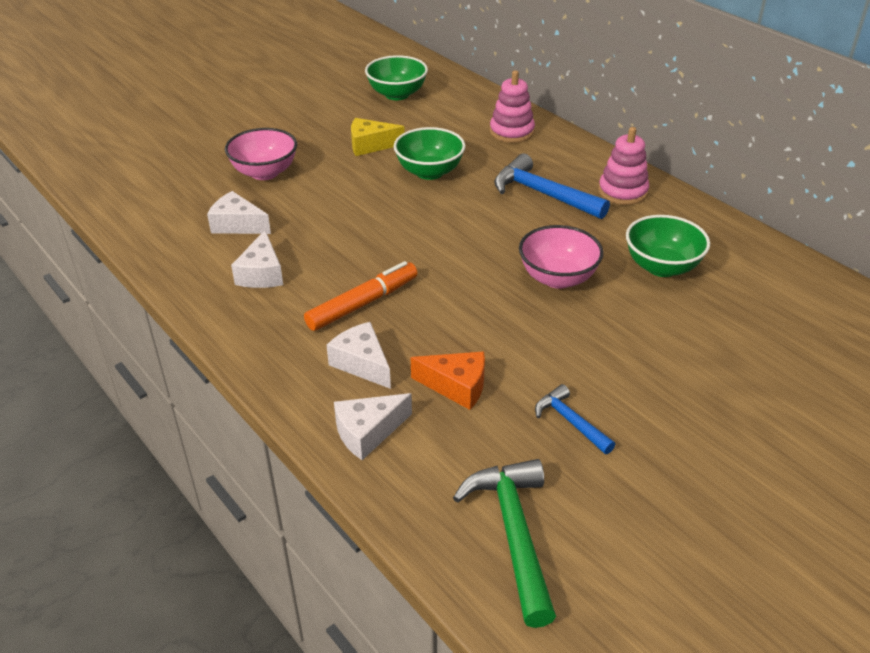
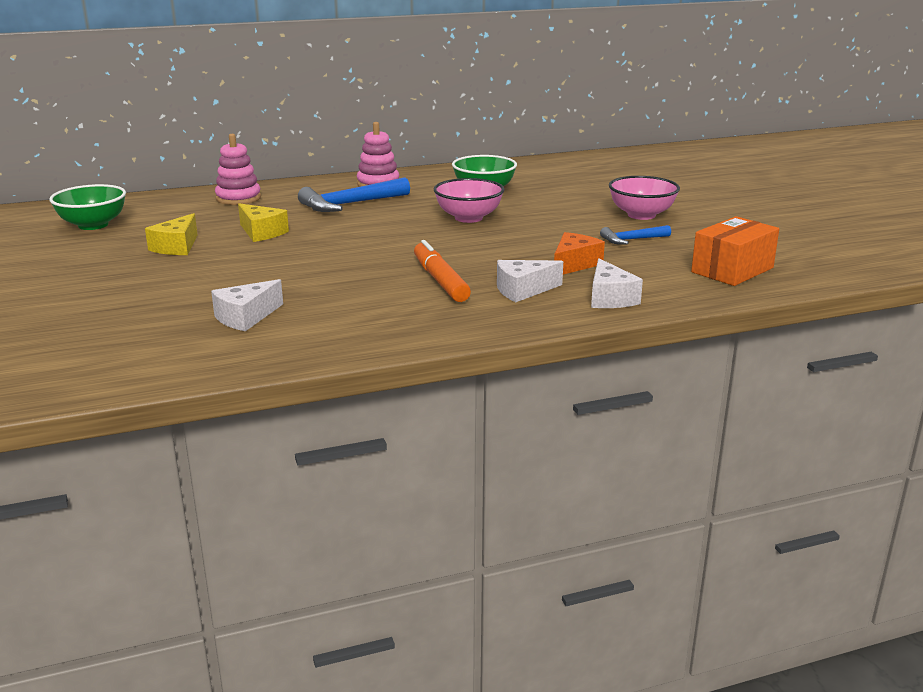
camera: 70 degrees left, 15 degrees down
pink bowl [225,128,297,180] -> pink bowl moved to [609,176,680,220]
white cheese [231,230,283,288] -> none
green bowl [394,127,465,180] -> yellow cheese [238,203,289,242]
green hammer [453,459,556,628] -> orange box [691,216,779,286]

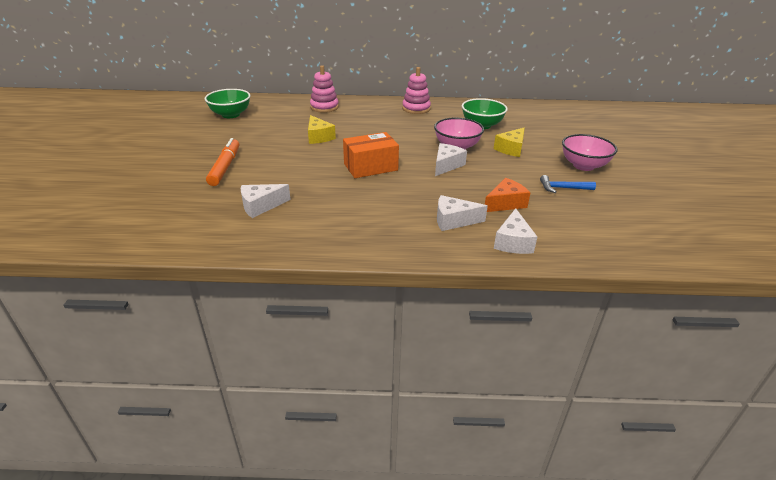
camera: 20 degrees right, 10 degrees up
yellow cheese [145,213,198,255] -> yellow cheese moved to [494,127,525,157]
blue hammer [298,177,410,212] -> none
orange marker [414,240,471,302] -> orange marker moved to [206,138,239,186]
orange box [691,216,779,286] -> orange box moved to [343,132,399,178]
none -> white cheese [435,143,467,176]

